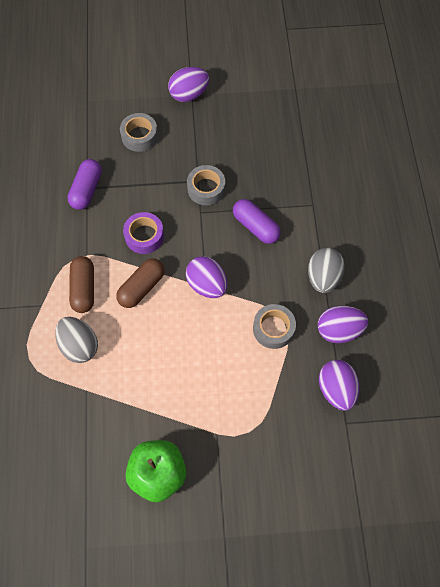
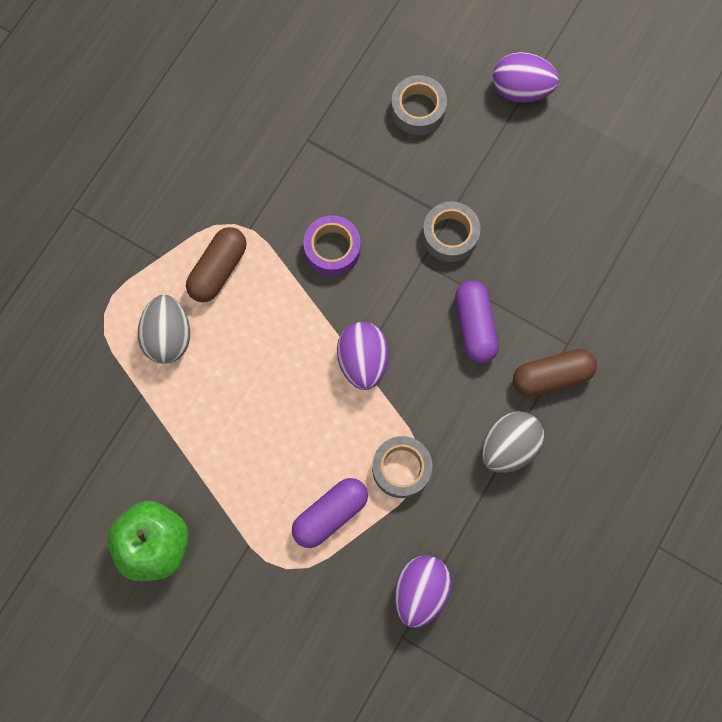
camera: 35 degrees right, 10 degrees up
purple capsule [68,159,102,210] -> purple capsule moved to [292,478,368,548]
brown capsule [116,259,165,308] -> brown capsule moved to [513,349,597,397]
purple egg [318,306,368,343] -> none

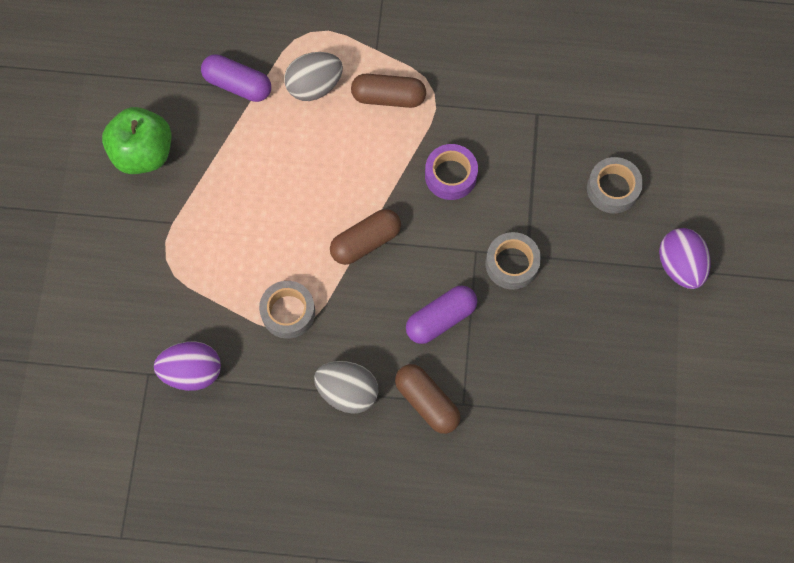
camera: 65 degrees right, 5 degrees down
purple capsule [292,478,368,548] -> purple capsule moved to [201,54,271,102]
purple egg [337,322,389,390] -> brown capsule [330,209,401,265]

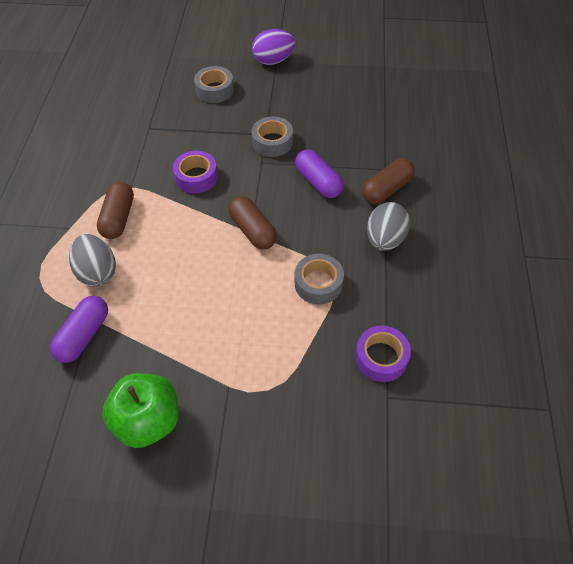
camera: 90 degrees left, 15 degrees down
purple egg [154,341,221,391] -> purple tape [355,326,411,382]

